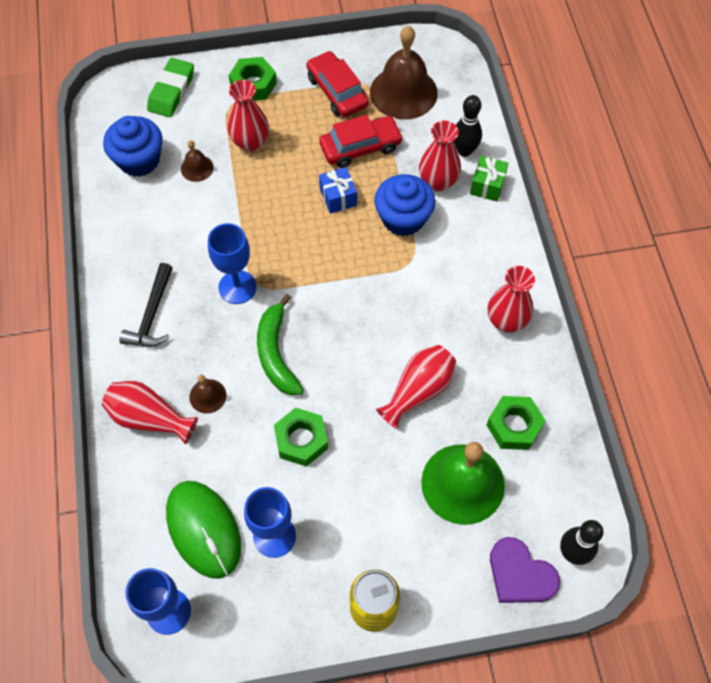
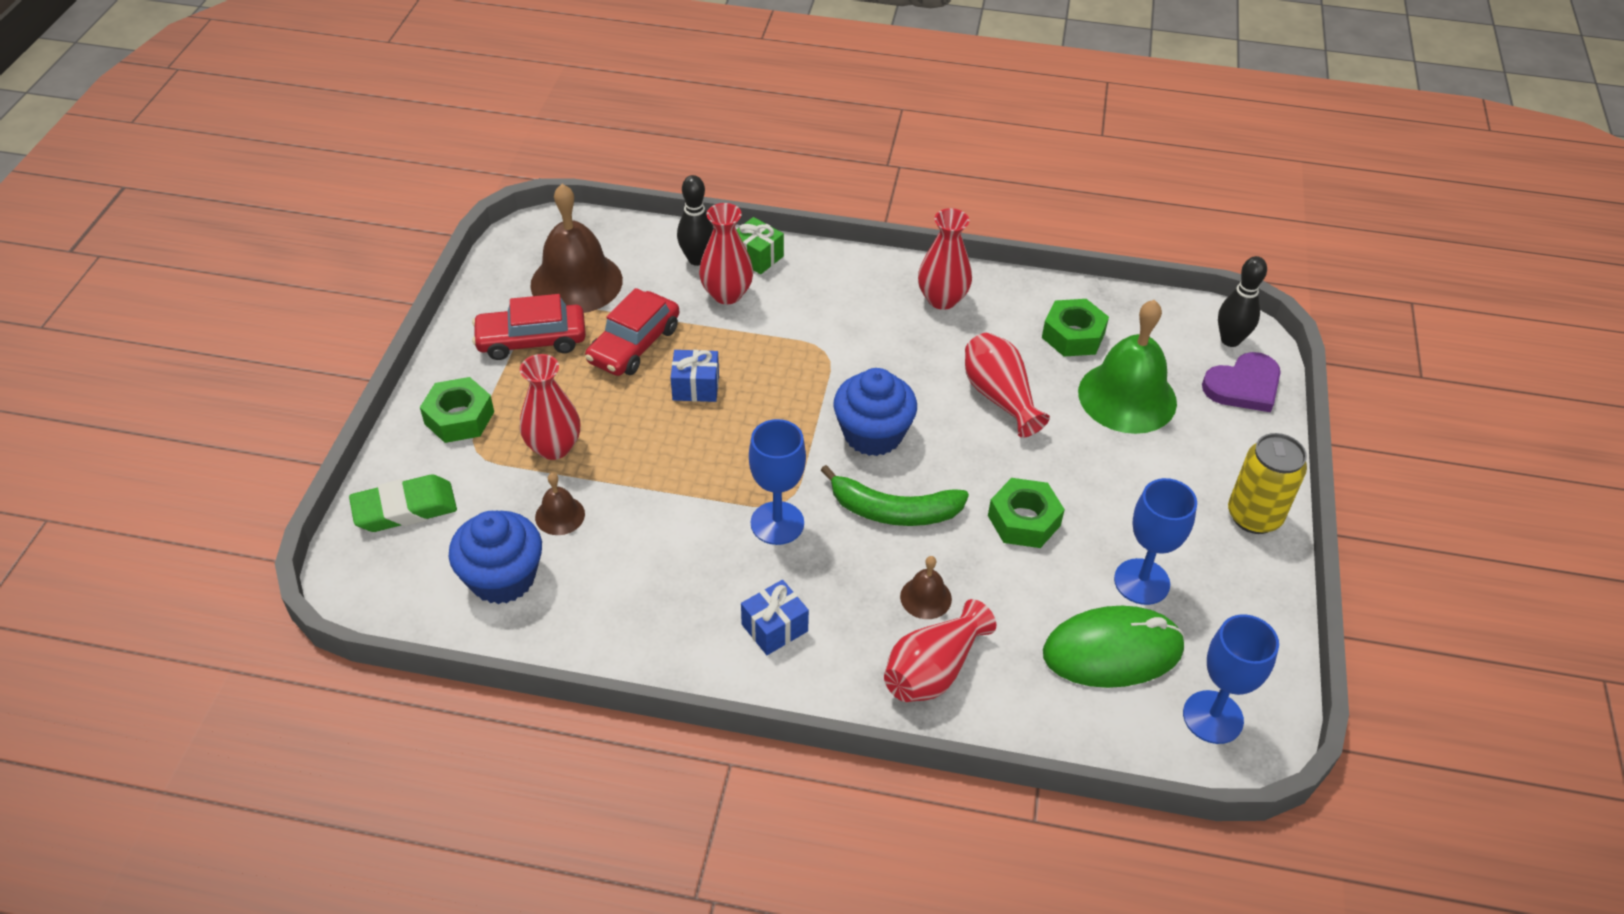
camera: 70 degrees left, 15 degrees down
black hammer [120,263,173,347] -> blue gift [741,580,809,655]
green eraser [147,58,194,117] -> green eraser turned 60 degrees counterclockwise [349,475,457,532]
red car [319,115,403,168] -> red car turned 150 degrees counterclockwise [585,288,679,376]
blue cupcake [374,174,435,236] -> blue cupcake moved to [834,368,917,456]

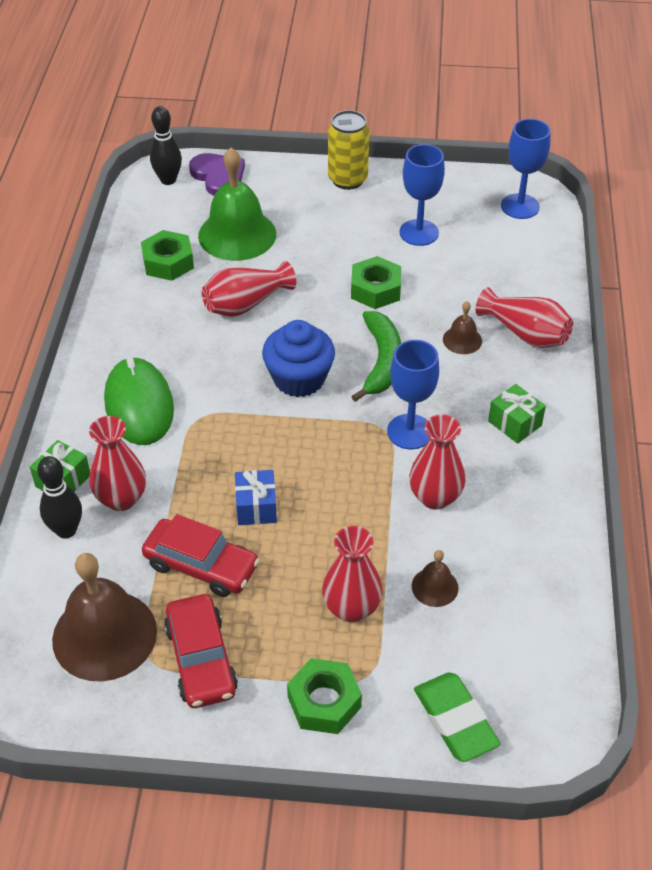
camera: 95 degrees left, 0 degrees up
blue cupcake [449,511,542,604] -> none
blue gift [741,580,809,655] -> green gift [488,384,546,444]
red vase [918,208,972,310] -> red vase moved to [409,414,465,510]
green mouse [1043,606,1185,688] -> green mouse moved to [104,357,174,445]

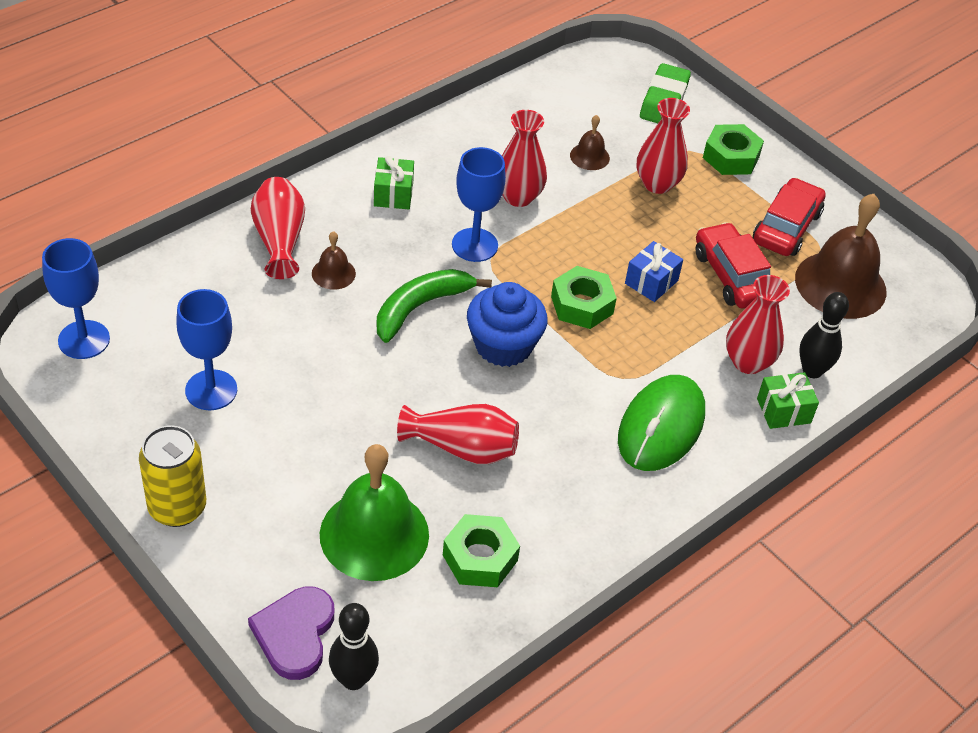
camera: 140 degrees left, 0 degrees up
green nut [351,256,401,309] -> green nut moved to [551,266,617,329]

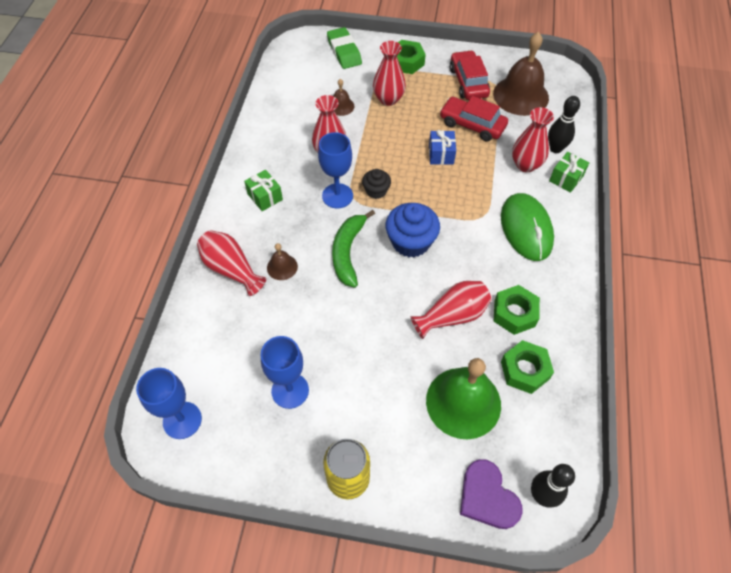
camera: 35 degrees left, 10 degrees up
green nut [551,266,617,329] -> green nut moved to [494,285,540,335]
none -> black cupcake [362,169,391,199]

